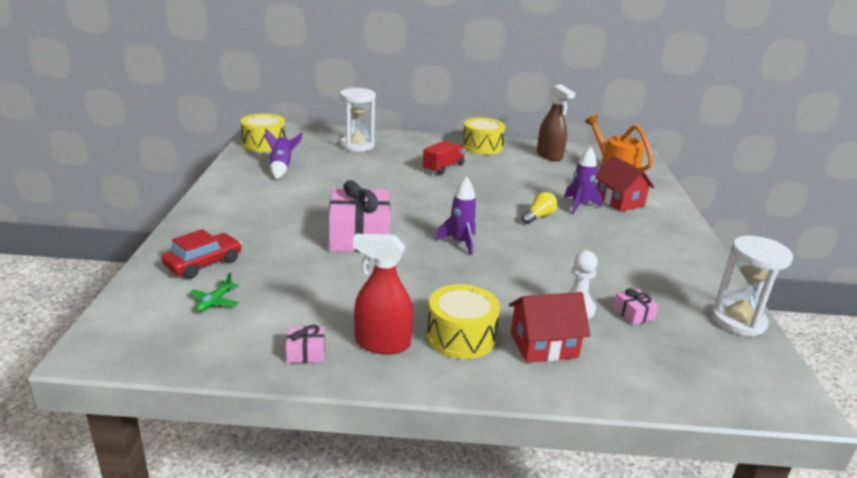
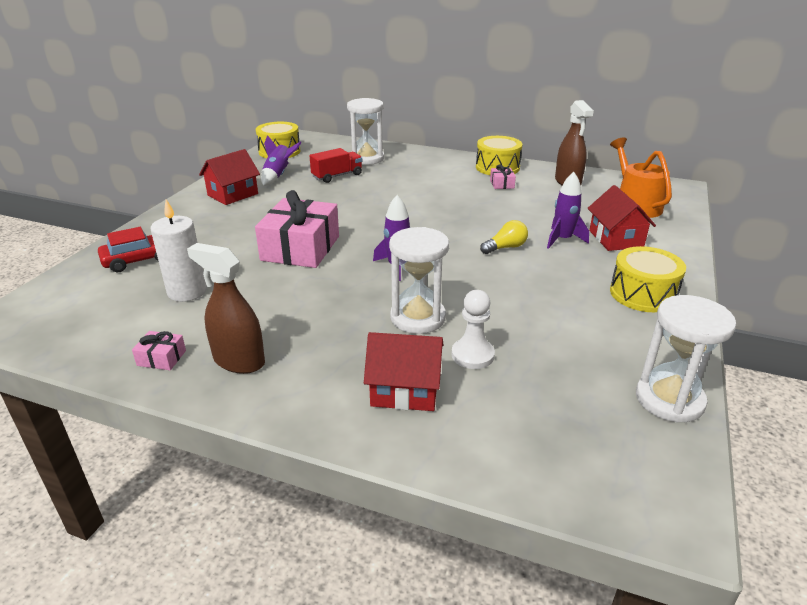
camera: 20 degrees right, 5 degrees up
green plane [189,272,239,312] -> none
red spray bottle [353,234,413,354] -> brown spray bottle [187,243,265,374]
red truck [422,141,466,175] -> red truck moved to [309,148,362,183]
yellow drum [427,284,500,359] -> yellow drum moved to [610,246,686,312]
pink gift [613,288,659,325] -> pink gift moved to [490,165,516,189]
none -> white candle [151,199,207,302]
none -> red house [199,149,260,205]
none -> white hourglass [389,227,449,334]

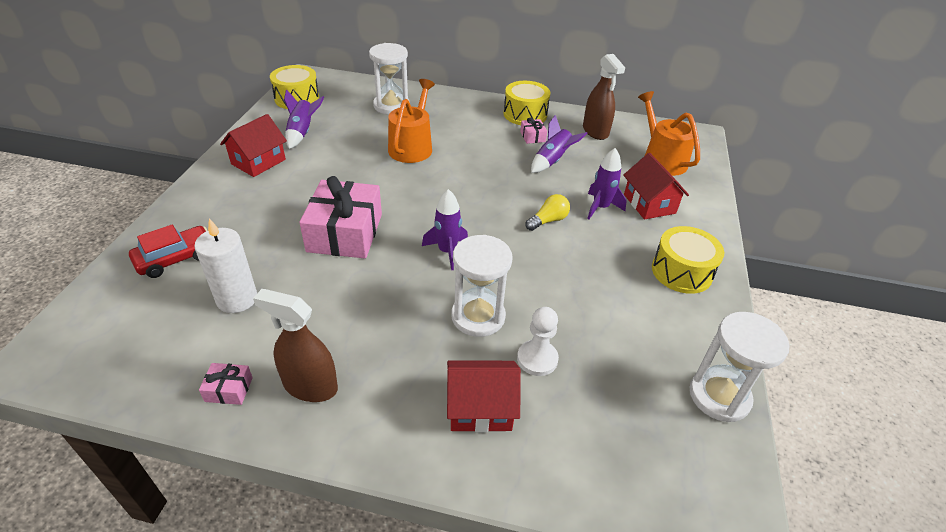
camera: 10 degrees left, 10 degrees up
red truck [309,148,362,183] -> none
none -> orange watering can [388,79,435,163]
none -> purple rocket [531,115,588,173]

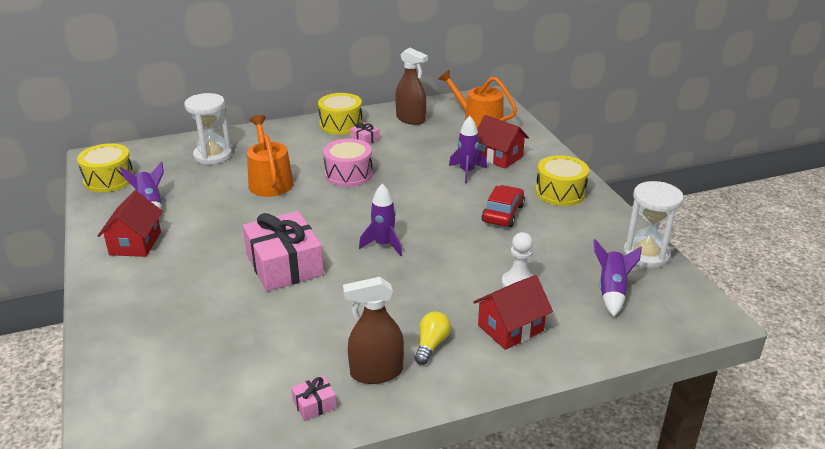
camera: 30 degrees left, 10 degrees down
red car [129,224,207,278] -> red car moved to [482,185,525,227]
white candle [194,218,257,313] -> none
white hourglass [452,235,513,337] -> none
yellow light bulb [525,194,570,231] -> yellow light bulb moved to [415,312,451,365]
purple rocket [531,115,588,173] -> purple rocket moved to [593,239,642,317]
none -> pink drum [323,139,373,187]

